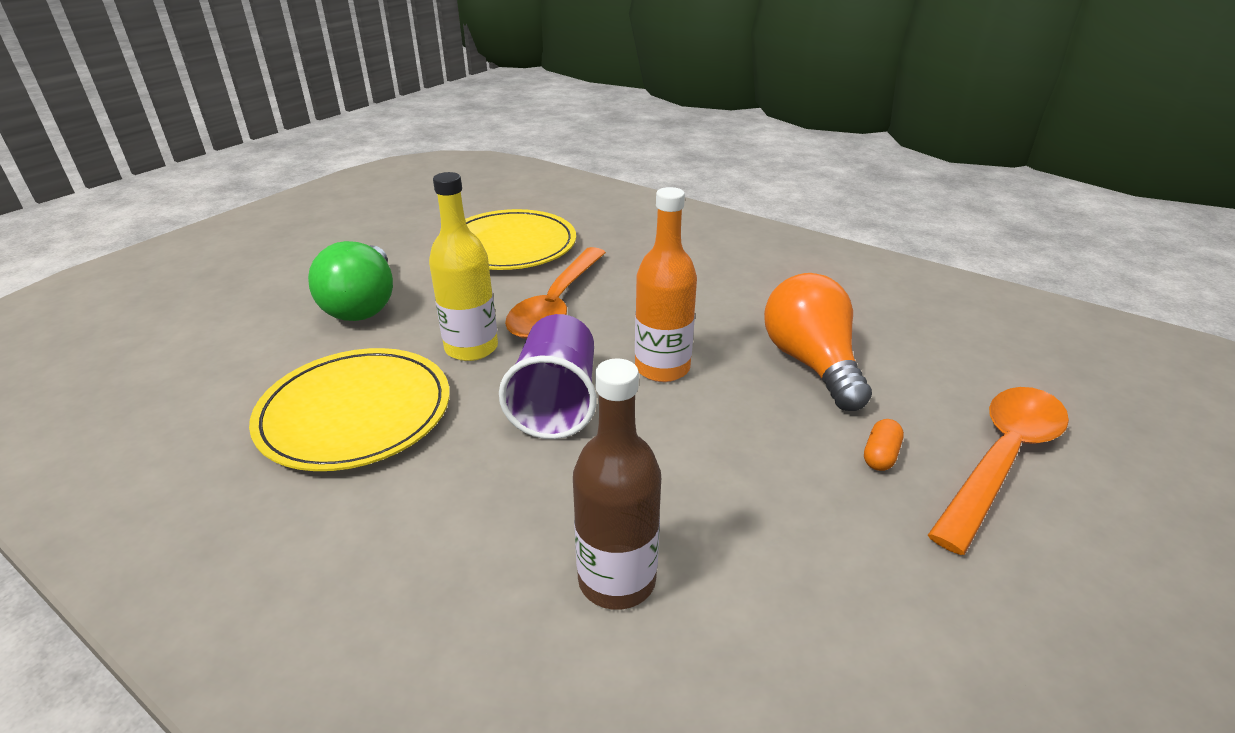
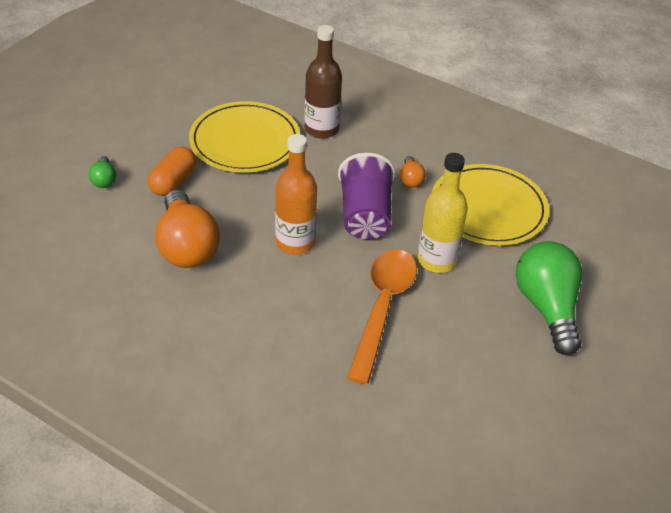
camera: 175 degrees right, 10 degrees up
yellow plate [465,209,576,270] -> yellow plate moved to [189,101,300,173]
orange capsule [864,419,904,471] -> orange capsule [147,146,196,196], size x1.69
orange spoon [928,387,1069,555] -> green light bulb [89,156,116,188]
none -> orange light bulb [400,156,426,188]

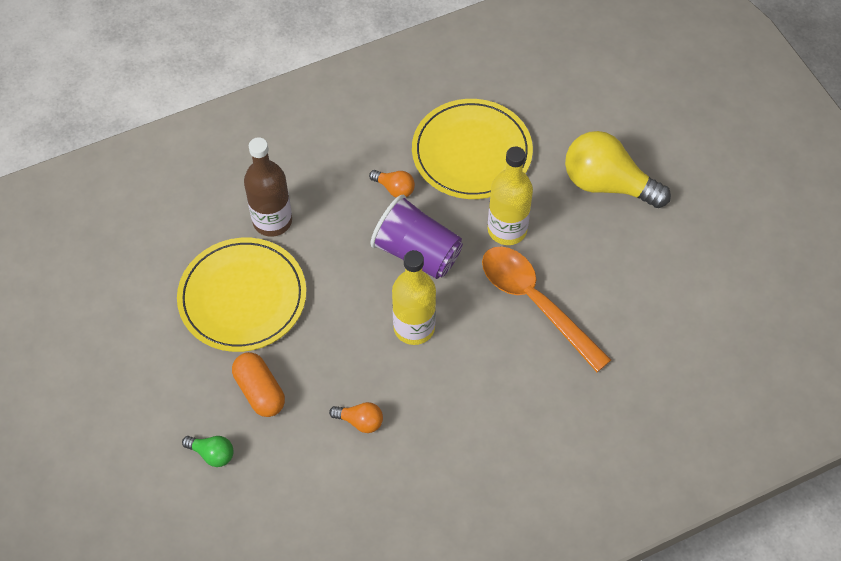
camera: 55 degrees left, 15 degrees up
orange light bulb [155,190,220,268] -> orange light bulb [329,402,383,433], size x0.46
orange bottle [275,134,317,254] -> yellow bottle [392,250,436,345]
green light bulb [516,241,582,355] -> yellow light bulb [565,131,671,208]

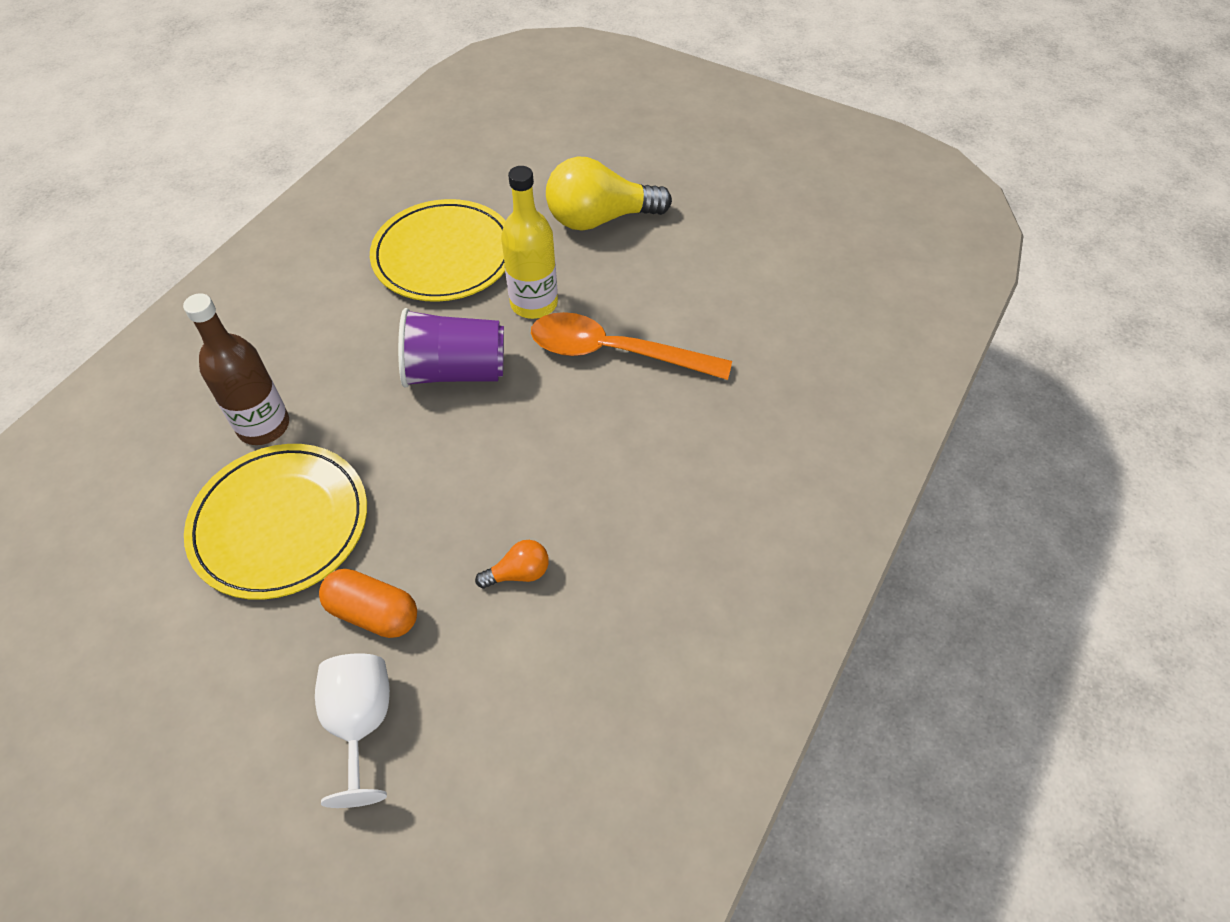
camera: 35 degrees left, 5 degrees down
green light bulb [182,436,234,467] -> white goblet [315,653,390,808]
orange light bulb [369,170,415,198] -> none
yellow bottle [392,250,436,345] -> none

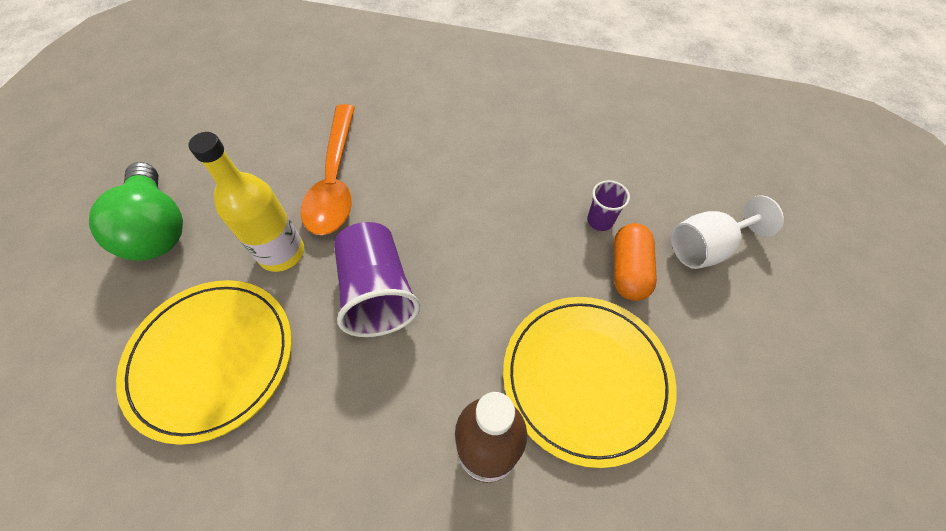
camera: 105 degrees left, 5 degrees up
orange light bulb [475,540,549,589] -> none
yellow light bulb [546,156,672,230] -> green light bulb [89,162,183,261]
none -> purple cup [587,180,630,231]

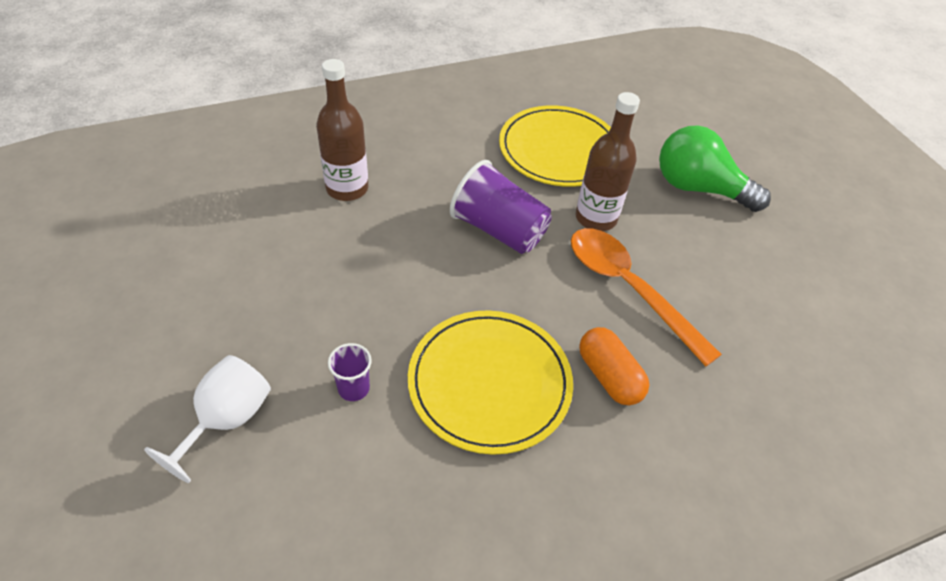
camera: 140 degrees right, 10 degrees down
yellow bottle [188,132,304,272] -> brown bottle [576,92,640,231]
yellow plate [503,297,677,468] -> yellow plate moved to [408,310,573,455]
orange capsule [614,223,657,301] -> orange capsule moved to [579,327,649,405]

